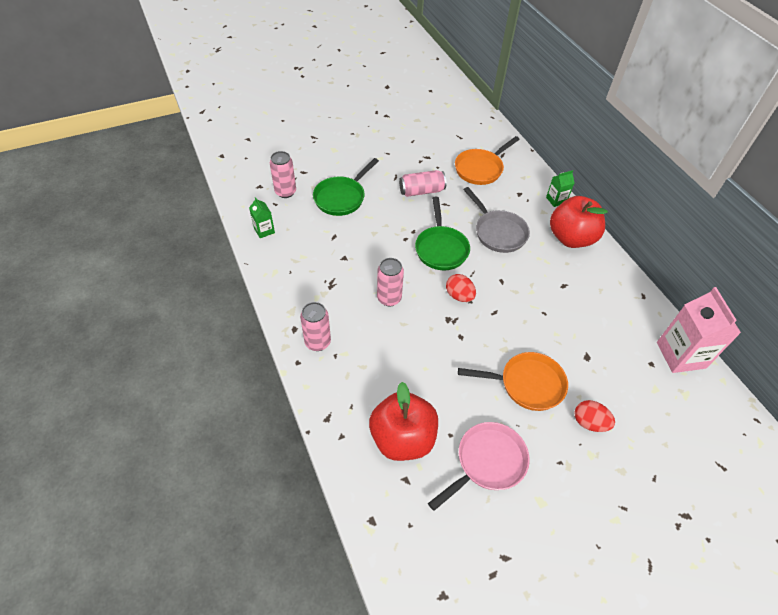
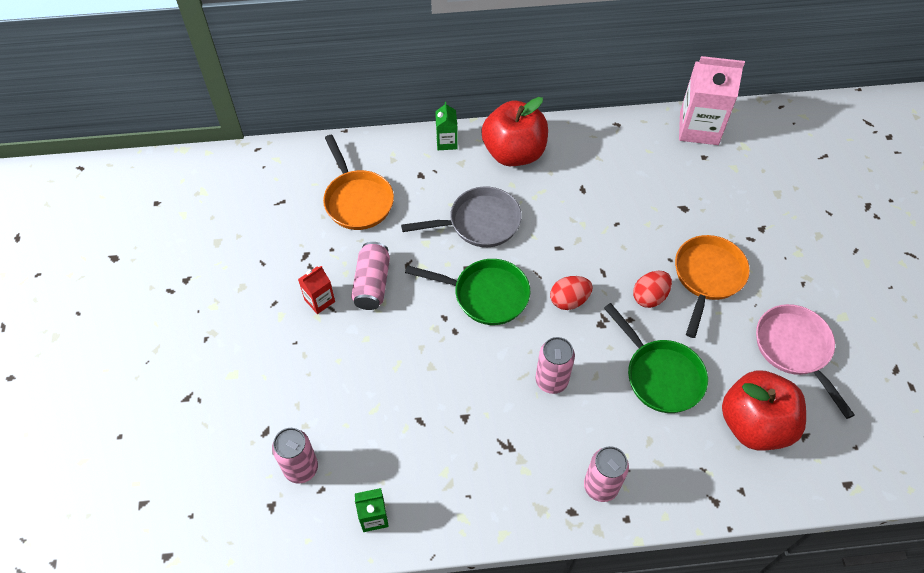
camera: 70 degrees left, 5 degrees up
green pan [313,158,379,216] -> green pan moved to [604,303,708,413]
red egg [574,400,615,432] -> red egg moved to [633,271,672,308]
none -> red carton [298,266,335,314]

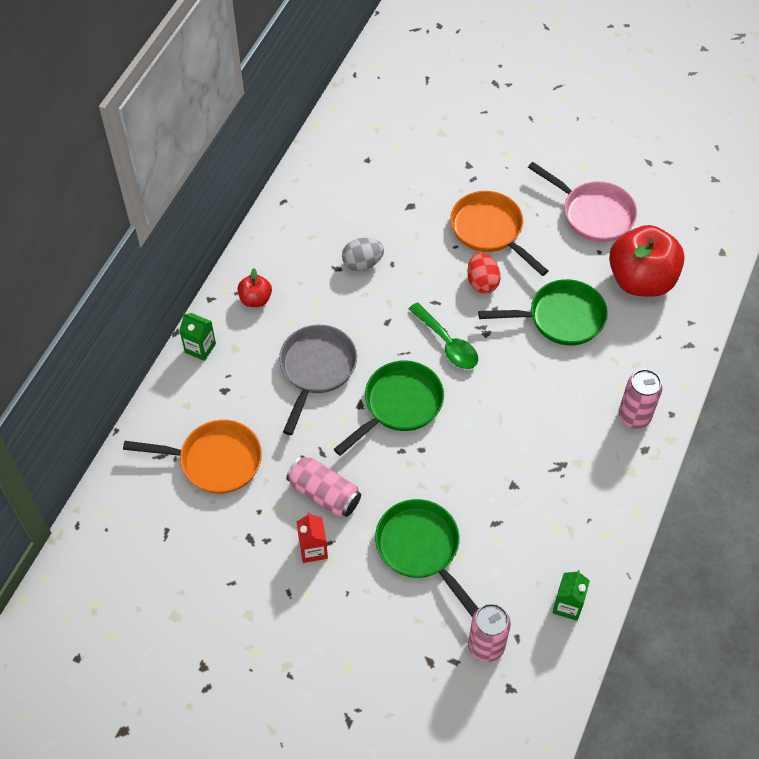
camera: 60 degrees left, 0 degrees up
red apple [481,97,548,166] -> red apple [238,268,272,307], size x0.47
pink can [536,337,575,394] -> none
red egg [550,276,593,310] -> green spoon [409,302,478,369]
pink carton [679,56,745,145] -> none
pink pan [756,304,855,419] -> pink pan turned 150 degrees counterclockwise [528,162,637,242]
none -> grey egg [342,238,384,271]
none -> green pan [375,499,479,617]

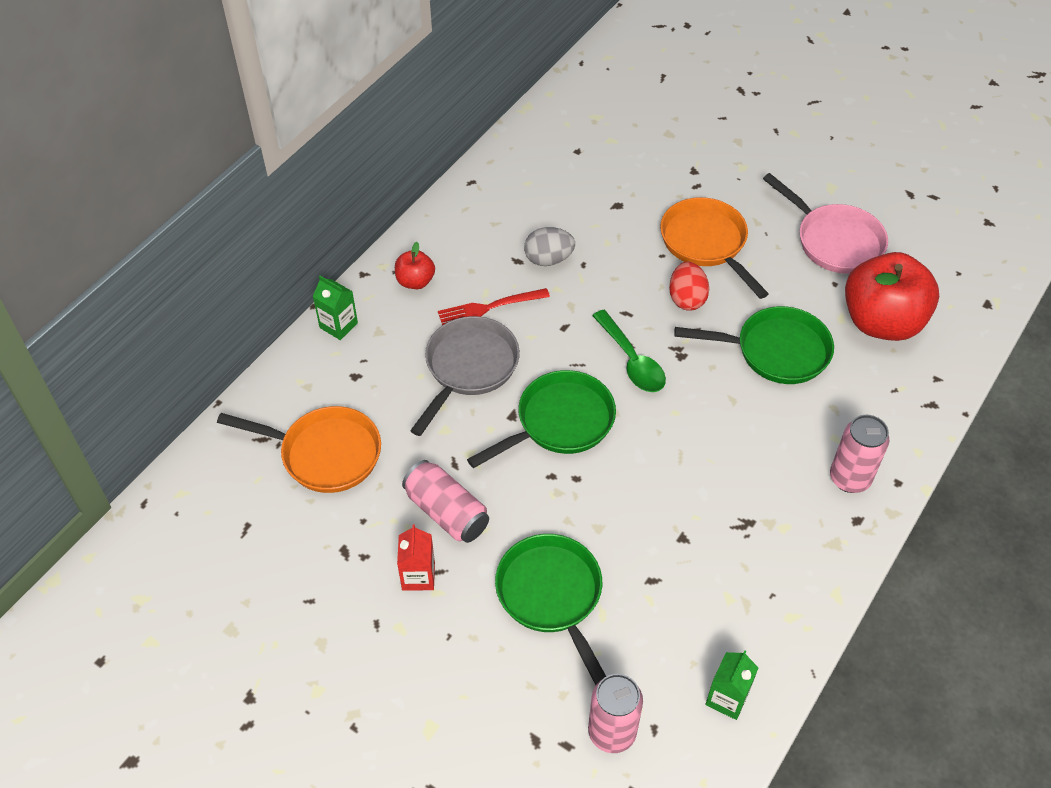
camera: 10 degrees right, 5 degrees down
none -> red fork [438,288,550,325]

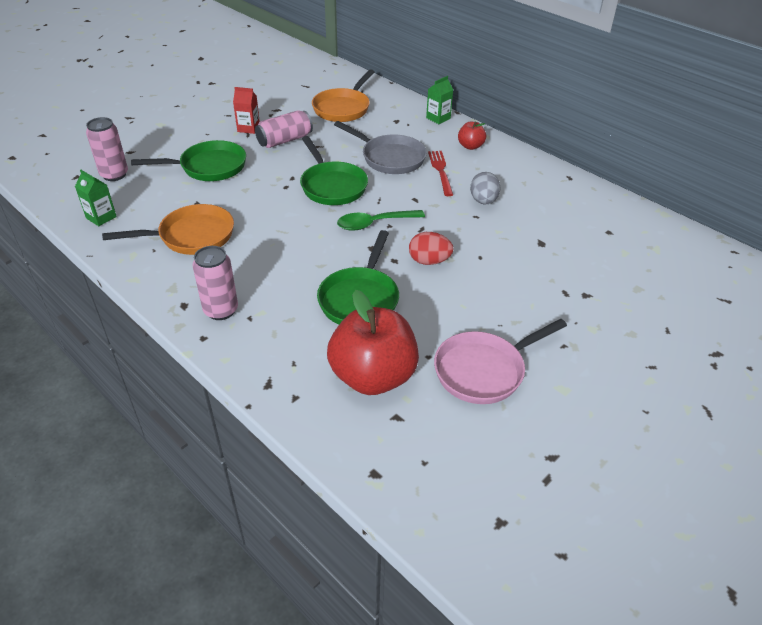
camera: 100 degrees right, 10 degrees down
orange pan [660,197,769,299] -> orange pan moved to [102,204,234,255]

